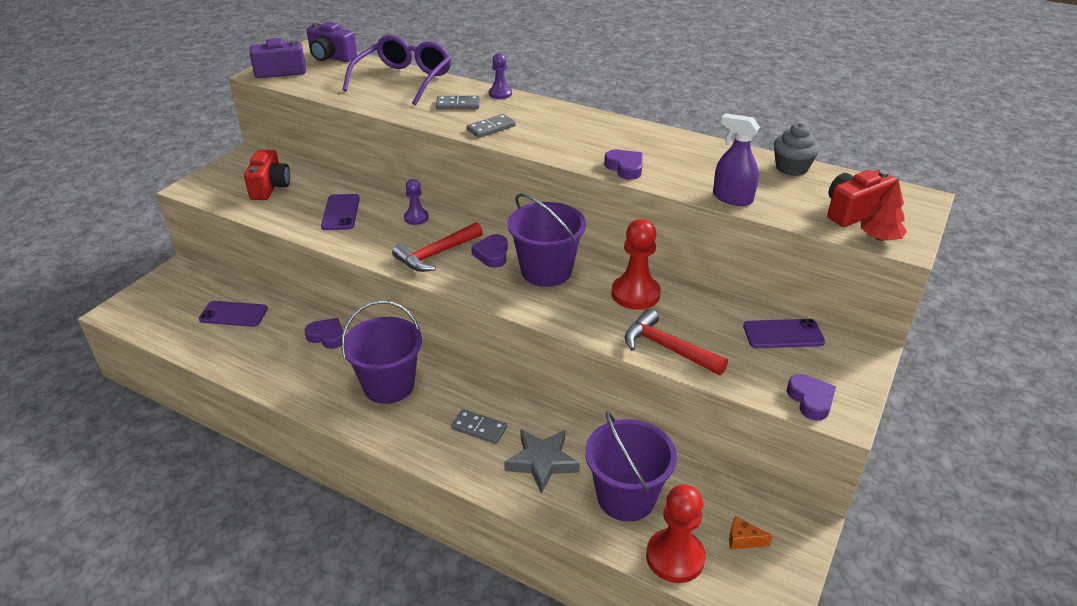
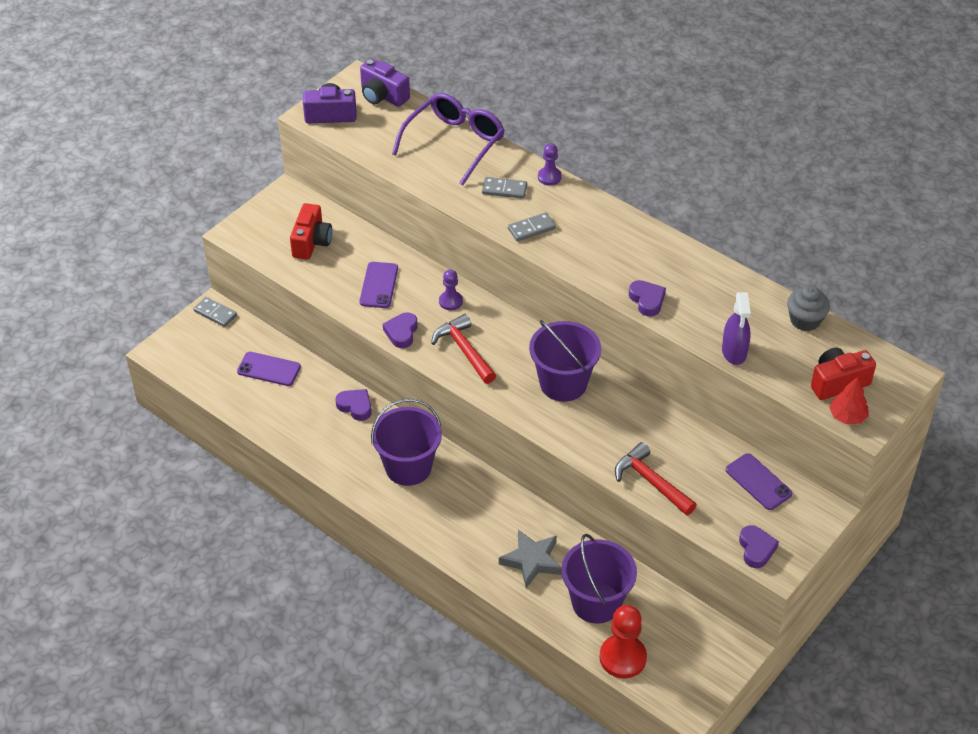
camera: 10 degrees right, 10 degrees up
red hammer [392,222,483,272] -> red hammer turned 90 degrees clockwise [431,314,496,384]
grey domino [451,409,507,444] -> grey domino moved to [193,297,237,327]
purple heart [471,234,508,268] -> purple heart moved to [383,313,418,348]
red pawn [611,219,661,310] -> none
purple spray bottle [713,113,760,206] -> purple spray bottle turned 135 degrees counterclockwise [722,292,751,365]
orange cheese [729,516,773,549] -> none
purple phone [743,319,825,348] -> purple phone turned 45 degrees clockwise [726,453,792,510]

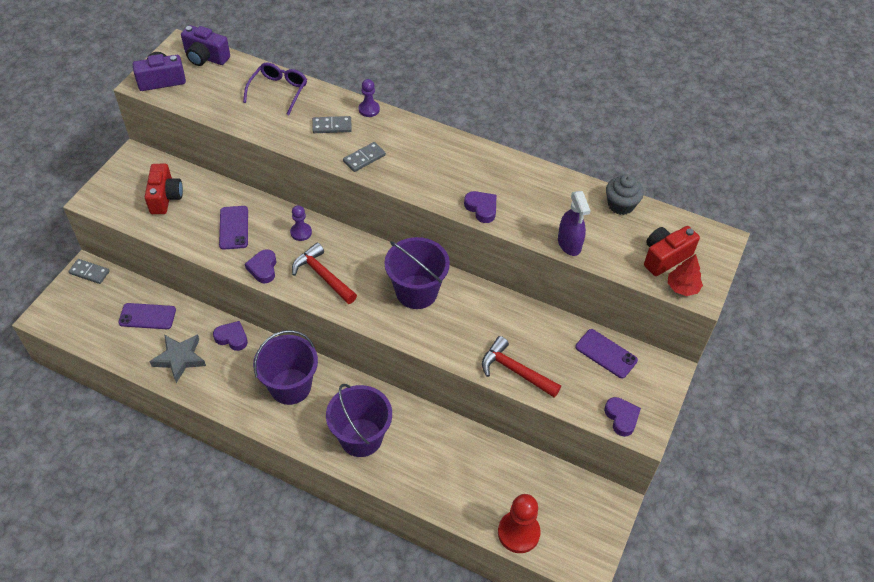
camera: 15 degrees left, 5 degrees up
purple glasses [392,93,505,186] -> purple glasses [243,63,307,115], size x0.66
grey star [499,530,562,588] -> grey star moved to [149,334,206,383]
purple bucket [561,534,637,624] -> purple bucket moved to [326,384,392,457]

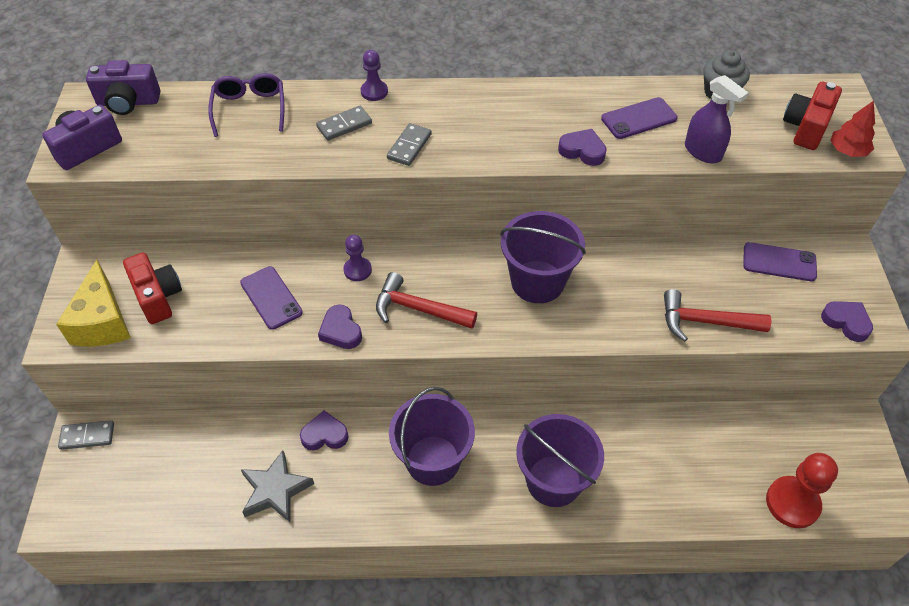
camera: 25 degrees left, 0 degrees up
purple phone [118,303,176,329] -> purple phone moved to [601,97,678,139]
none -> yellow cheese [56,260,131,346]

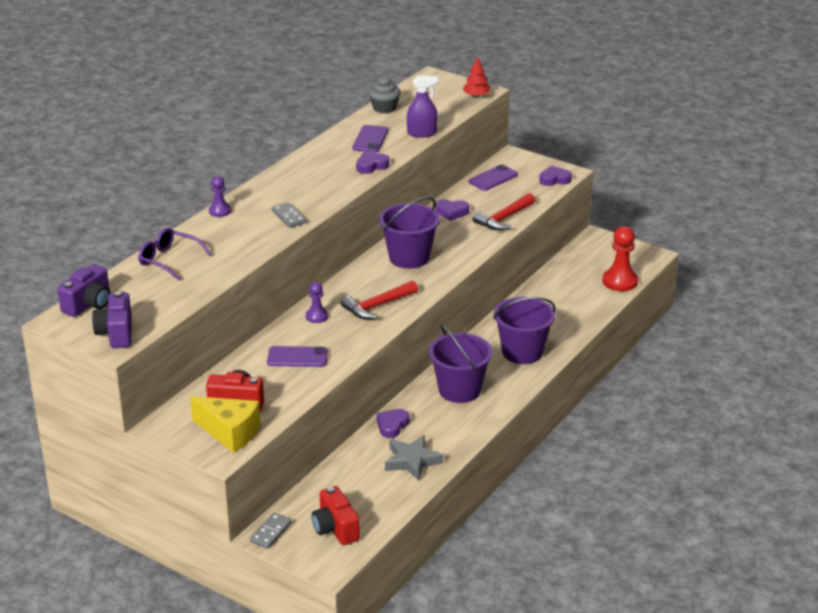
camera: 55 degrees left, 20 degrees down
grey domino [316,106,372,141] -> none
purple heart [318,305,362,349] -> purple heart moved to [436,199,469,221]
red camera [783,82,842,150] -> red camera moved to [312,486,360,545]

